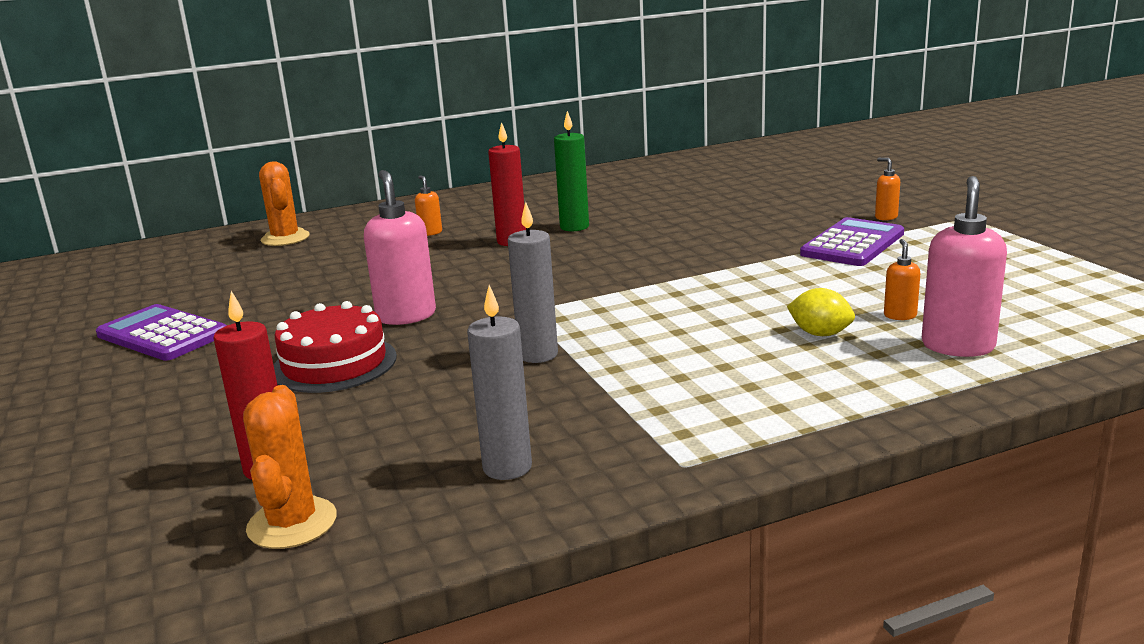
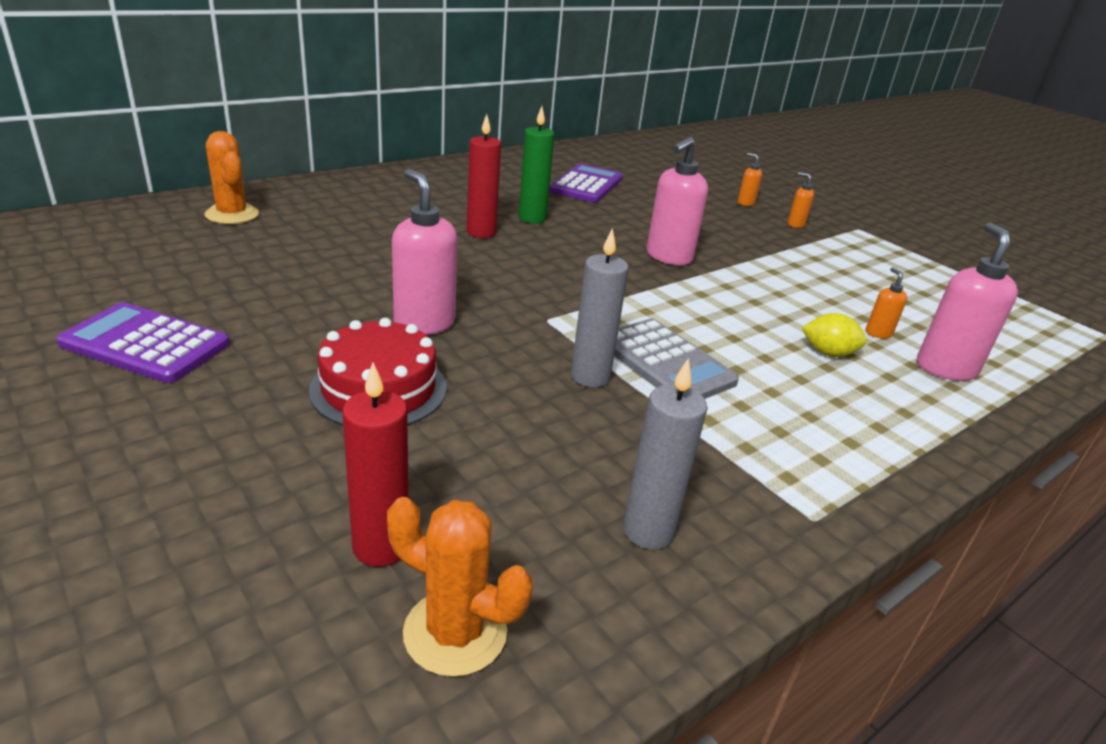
camera: 20 degrees left, 10 degrees up
orange cactus [243,385,337,549] -> orange cactus turned 45 degrees counterclockwise [387,497,533,677]
orange soap dispenser [415,175,442,236] -> orange soap dispenser moved to [738,153,762,206]
purple calculator [800,217,904,266] -> purple calculator moved to [549,164,623,203]
none -> grey calculator [614,318,739,399]
none -> pink soap dispenser [647,137,708,265]

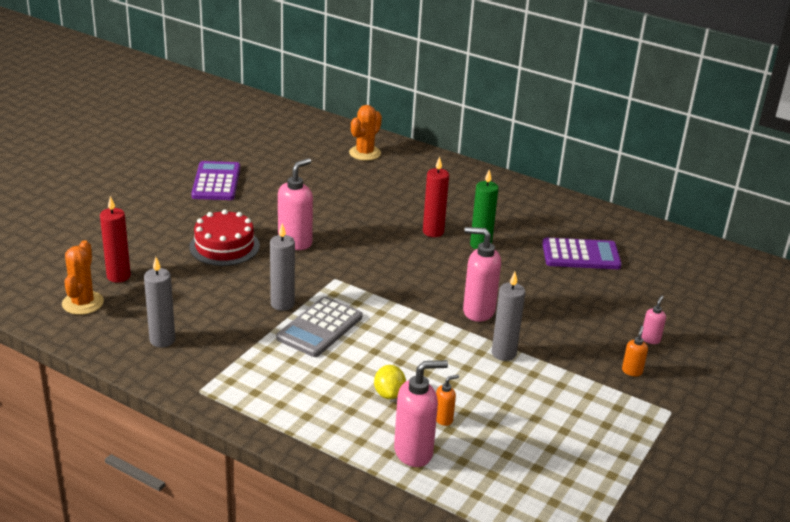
camera: 70 degrees right, 0 degrees up
orange soap dispenser [738,153,762,206] -> pink soap dispenser [641,295,666,344]
none -> grey candle [492,272,525,361]

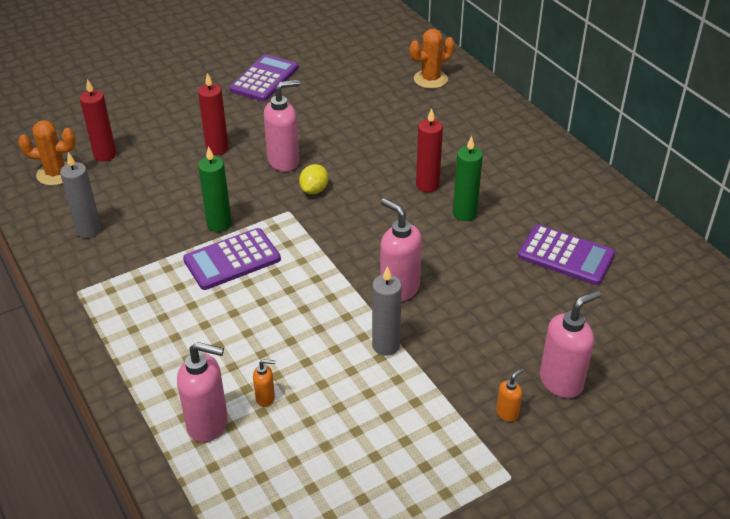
camera: 30 degrees right, 10 degrees up
orange cactus [62,240,104,315] -> orange cactus turned 60 degrees clockwise [18,120,76,186]
red cake [189,210,260,266] -> red candle [198,73,229,155]
grey candle [270,223,295,311] -> green candle [198,146,232,232]
grey calculator [276,296,362,357] -> purple calculator [183,228,281,290]
yellow lemon [374,365,406,400] -> yellow lemon moved to [299,164,328,194]
pink soap dispenser [641,295,666,344] -> pink soap dispenser [540,290,601,398], size x2.03

